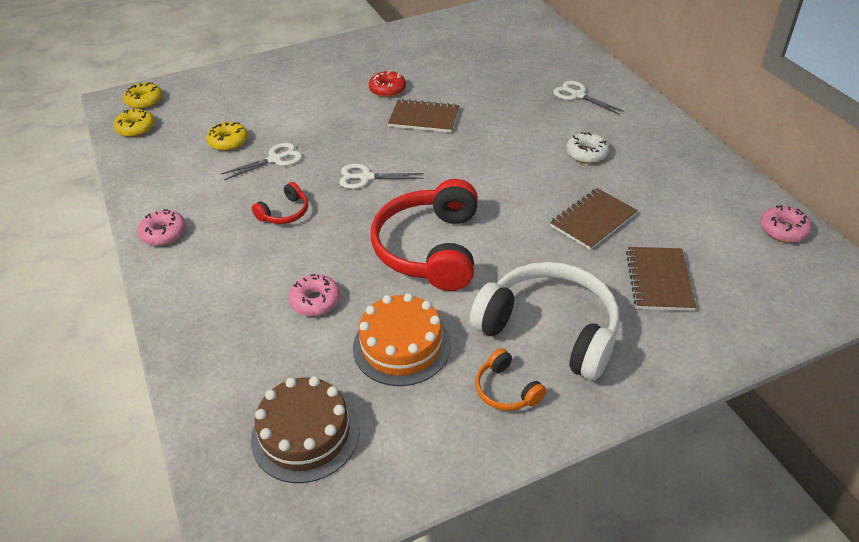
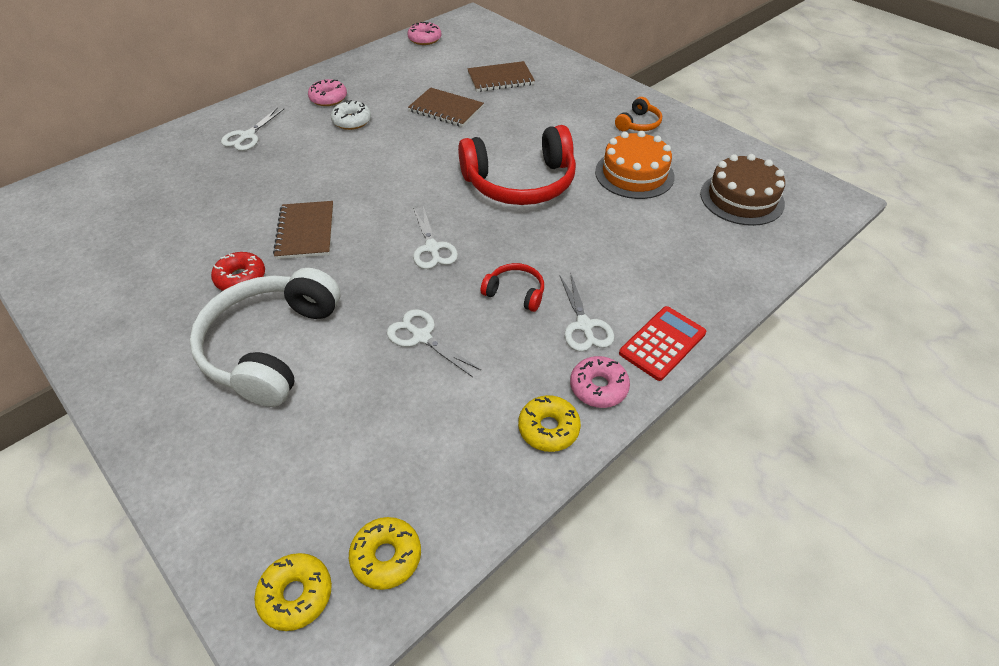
camera: 110 degrees left, 5 degrees up
yellow donut [206,122,248,151] -> yellow donut moved to [518,395,581,452]
pink donut [288,274,340,316] -> pink donut moved to [308,79,347,106]
white headphones [469,262,619,381] -> white headphones moved to [190,268,340,407]
none -> white scissors [560,272,614,352]
none -> red calculator [619,306,706,381]

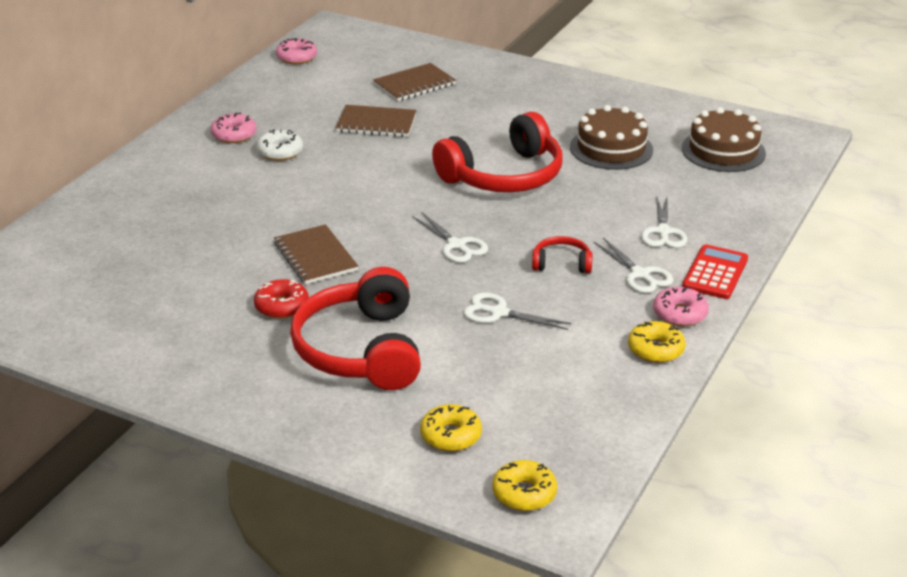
camera: 20 degrees left, 15 degrees down
white headphones [190,268,340,407] -> red headphones [290,267,421,390]
white scissors [221,107,284,151] -> white scissors moved to [641,196,687,248]
yellow donut [349,517,421,590] -> yellow donut moved to [420,404,482,451]
orange cake [595,131,675,199] -> brown cake [570,105,653,170]
orange headphones [615,97,662,131] -> none

